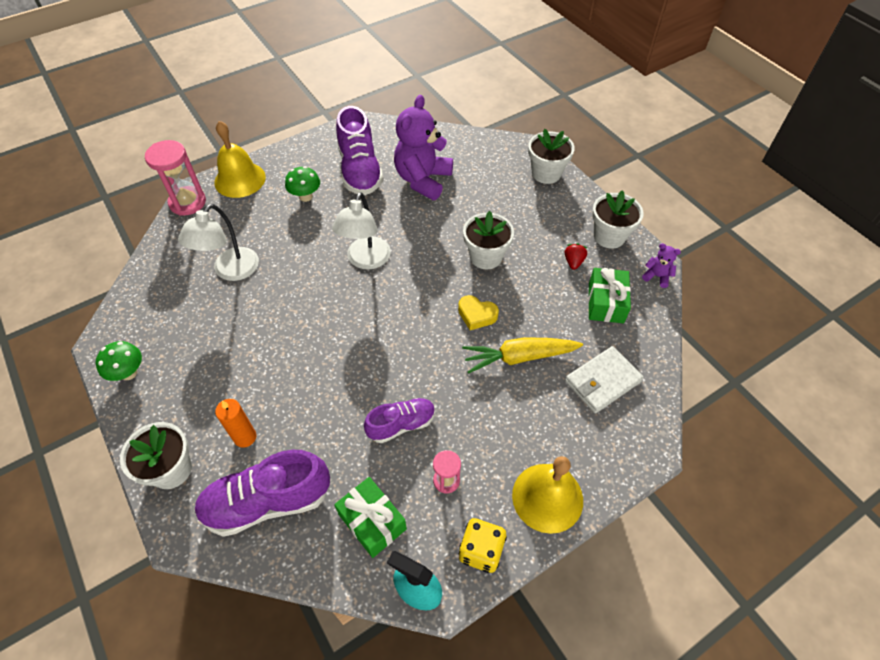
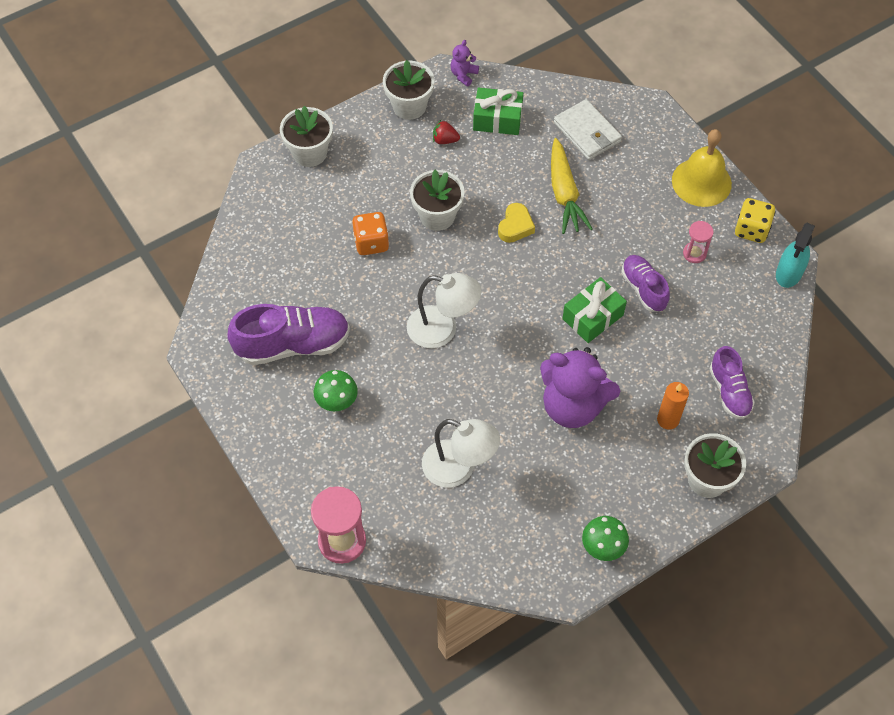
camera: 90 degrees left, 5 degrees up
purple shoe [194,450,330,537] -> purple shoe [709,346,755,419], size x0.60
yellow bell [214,121,266,198] -> none
green gift [334,477,407,558] -> green gift moved to [562,277,627,343]
purple teddy bear [394,95,453,200] -> purple teddy bear moved to [540,347,620,428]
none -> orange dice [352,212,389,255]

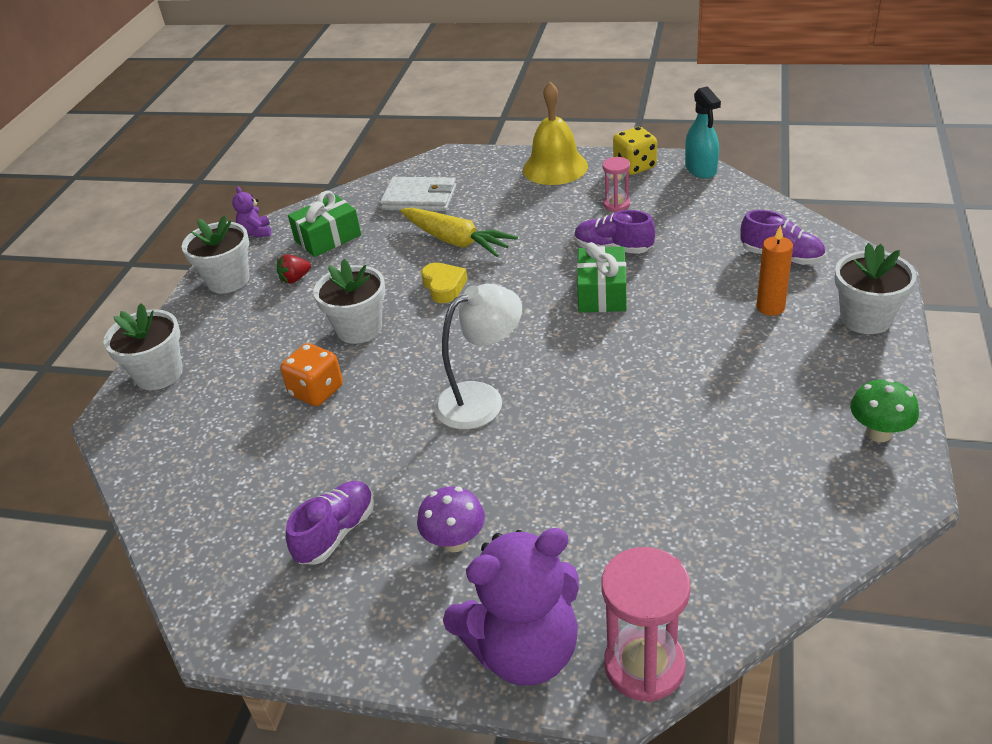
camera: 40 degrees left, 20 degrees down
purple shoe [227,304,350,365] -> purple shoe [286,481,374,565], size x0.60
green mushroom [314,370,358,411] -> purple mushroom [417,486,485,552]
white lamp [422,419,500,488] -> none
purple teddy bear [540,347,620,428] -> purple teddy bear moved to [443,528,579,686]

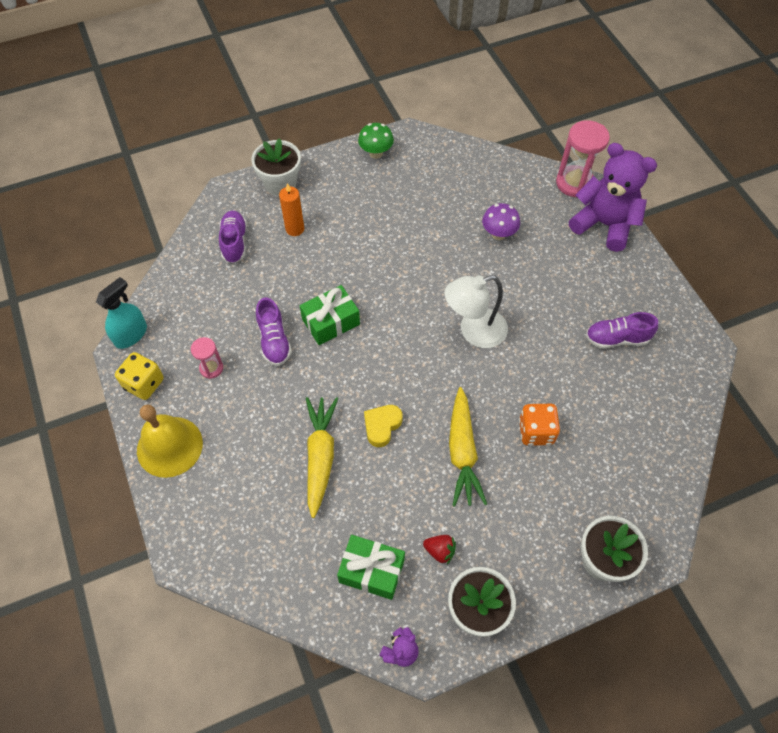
camera: 130 degrees left, 20 degrees up
white flower pot [313,259,385,344] -> yellow carrot [449,387,487,507]
white wallet [380,177,456,211] -> none
purple mushroom [417,486,485,552] -> purple mushroom moved to [482,203,520,240]
white lamp [434,284,522,430] -> white lamp turned 45 degrees counterclockwise [444,275,508,348]

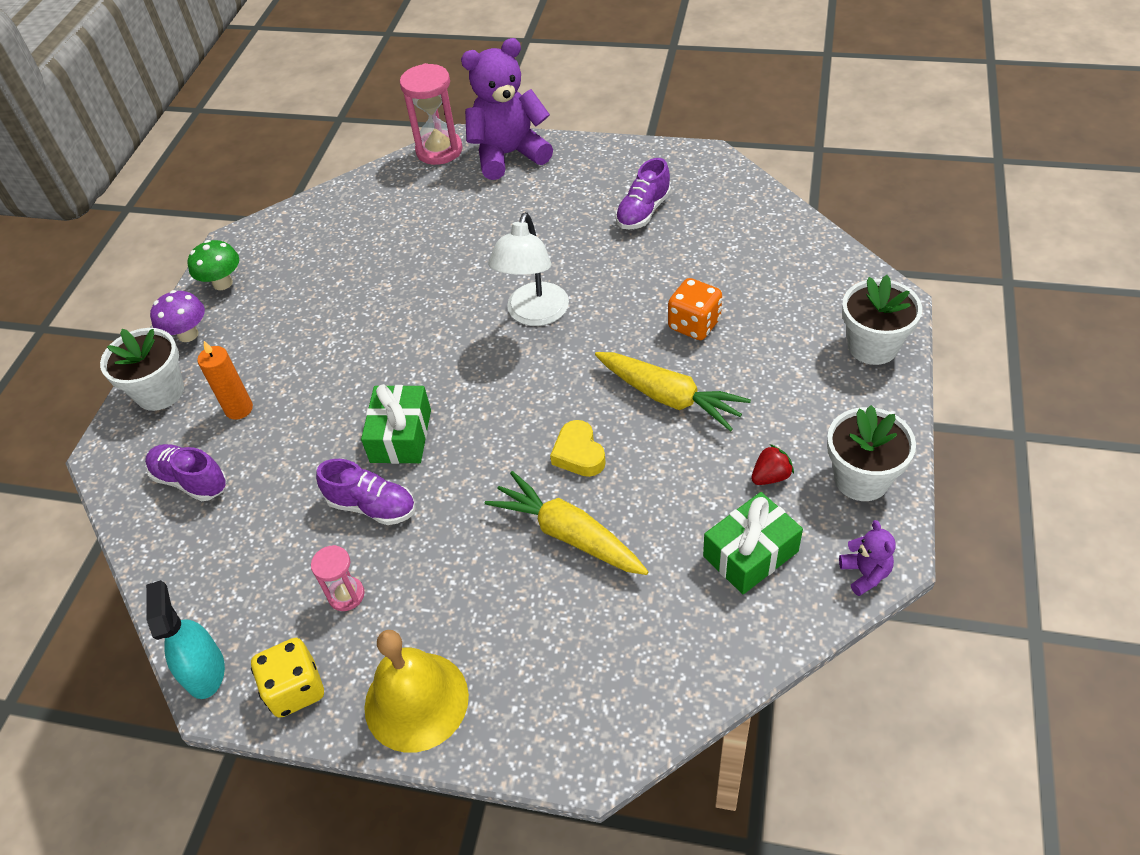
camera: 50 degrees left, 10 degrees down
purple mushroom [482,203,520,240] -> purple mushroom moved to [150,290,205,342]

